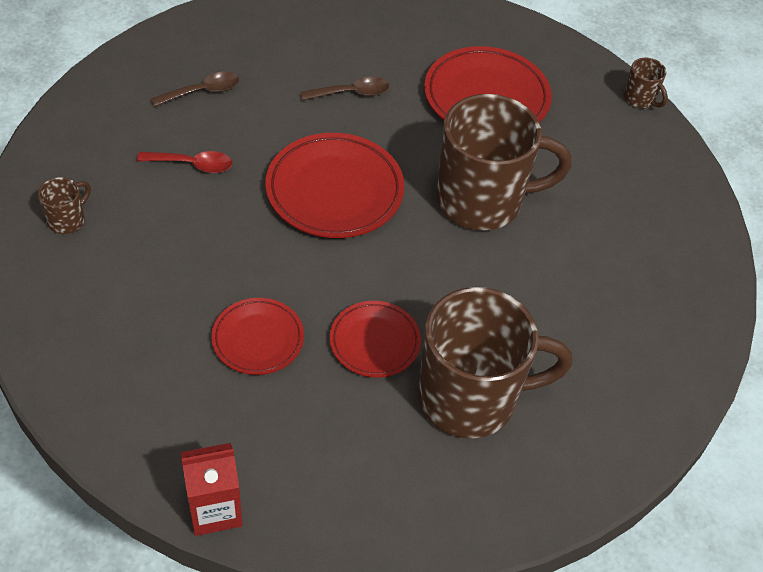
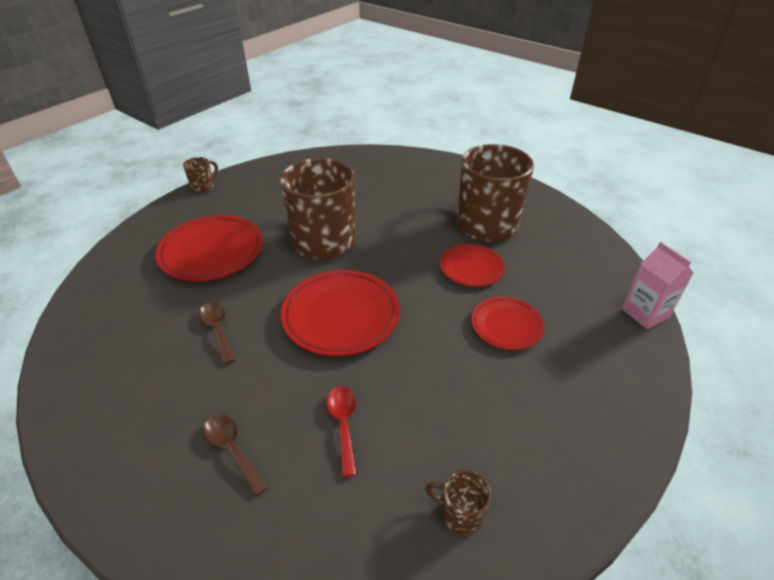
camera: 100 degrees left, 10 degrees down
red carton [181,443,242,536] -> pink carton [622,242,694,329]

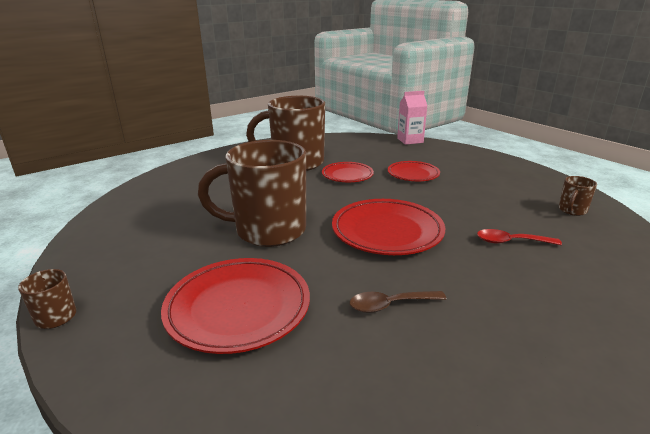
camera: 75 degrees left, 15 degrees down
brown spoon [204,414,268,497] -> none

